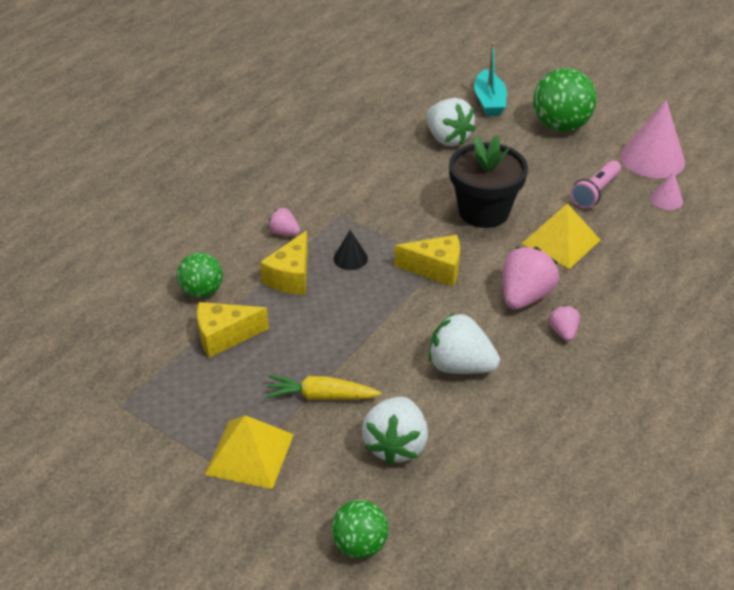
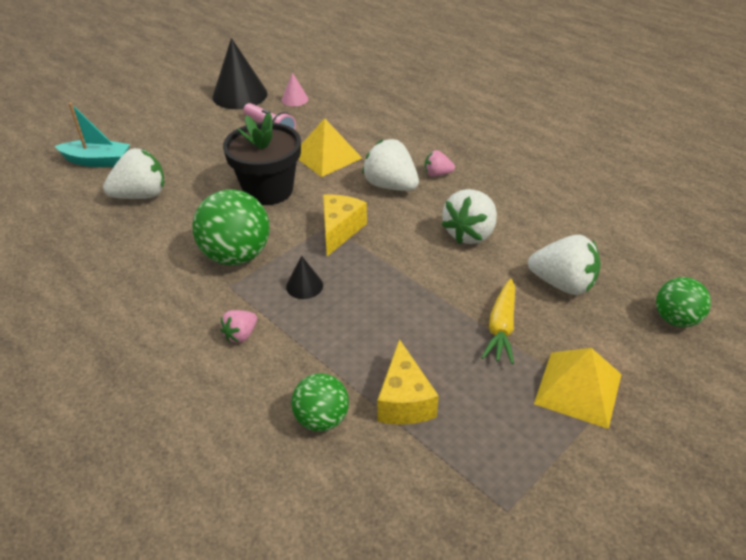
camera: 80 degrees left, 0 degrees up
yellow cheese [260,231,308,295] -> none
pink strawberry [503,247,559,309] -> white strawberry [362,139,419,191]
green ball [533,68,597,132] -> green ball moved to [192,189,270,265]
pink cone [620,100,685,178] -> black cone [212,38,268,109]

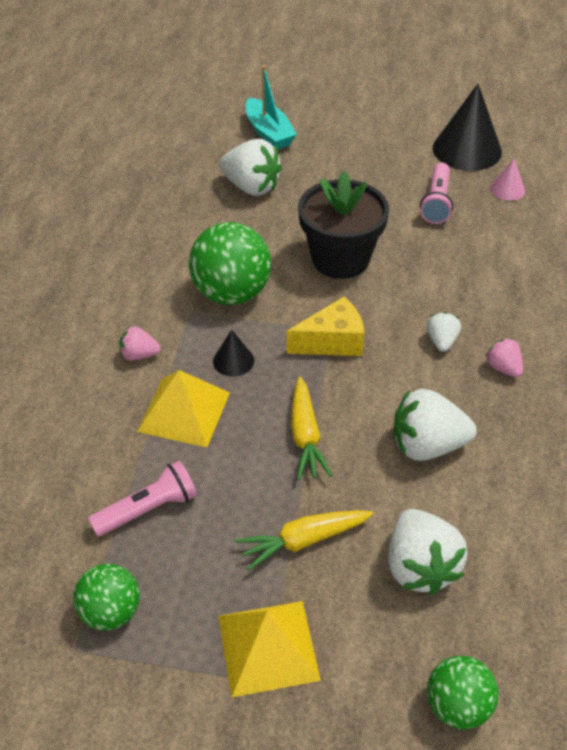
camera: 55 degrees right, 5 degrees up
green ball [291,373,349,432] -> green ball moved to [73,564,140,631]
yellow pyramid [298,118,362,177] -> yellow pyramid moved to [137,370,230,448]
white strawberry [362,139,419,191] -> white strawberry [426,312,461,352], size x0.53
yellow cheese [377,339,439,424] -> pink flashlight [88,461,197,537]
none -> yellow carrot [291,377,333,480]

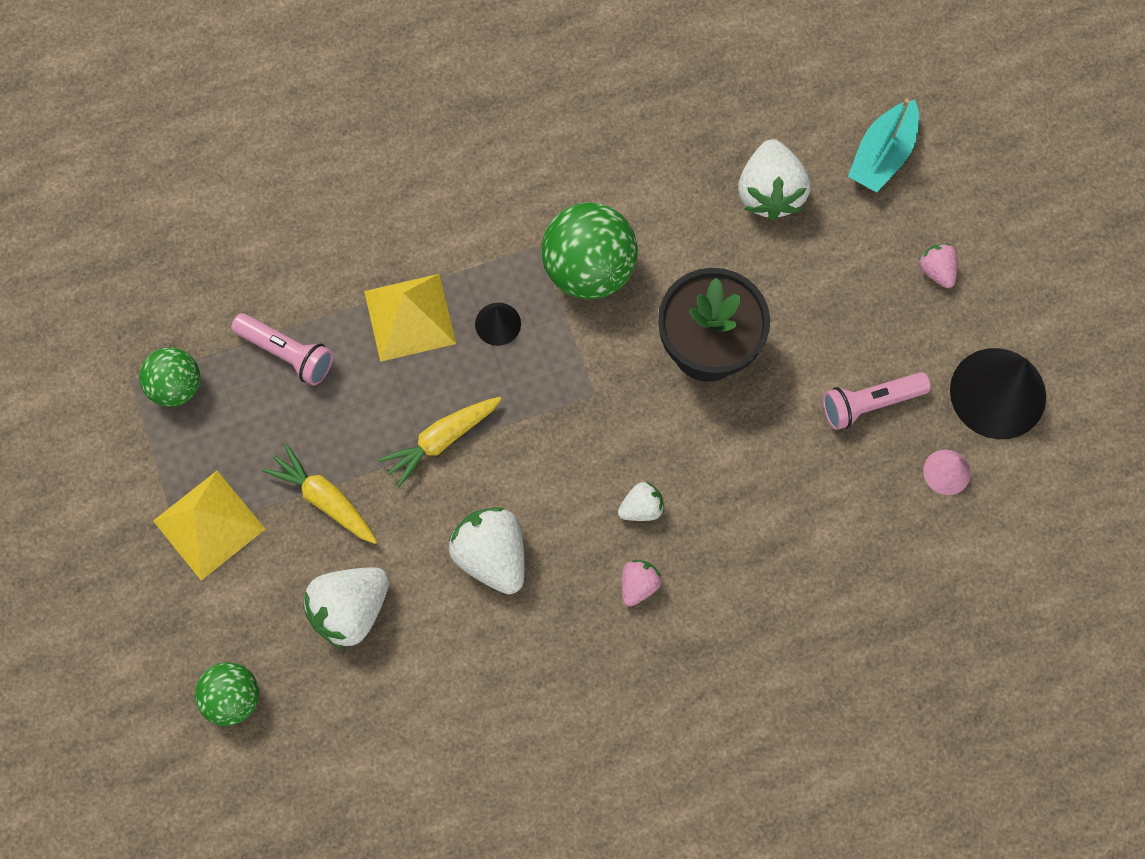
camera: 60 degrees right, 25 degrees up
pink strawberry [120,326,161,361] -> pink strawberry moved to [918,244,958,288]
yellow cheese [287,297,364,356] -> none

